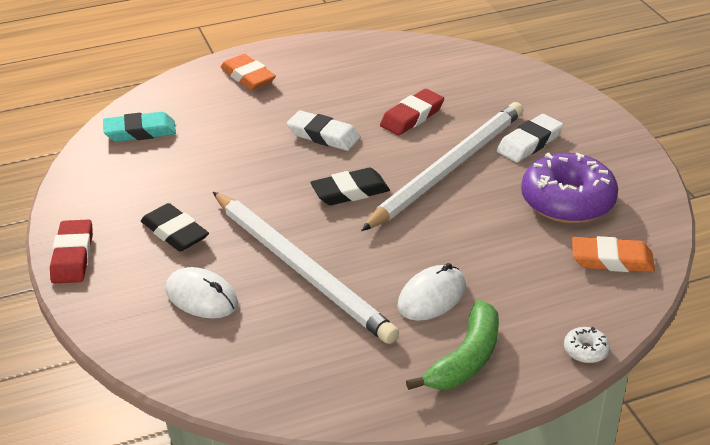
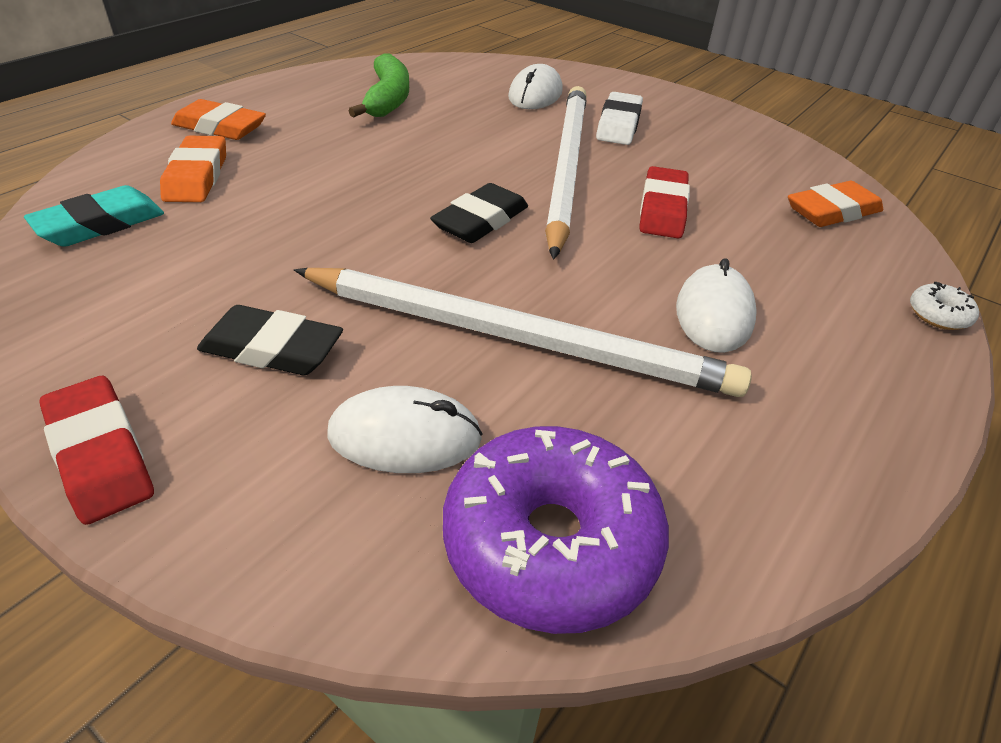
camera: 35 degrees left, 5 degrees up
white eraser [287,110,360,151] -> none
red eraser [380,89,444,135] -> red eraser moved to [639,166,690,238]
green banana [406,300,499,390] -> green banana moved to [348,54,409,117]
purple donut [521,153,618,223] -> purple donut moved to [443,426,669,634]
none -> orange eraser [160,136,226,202]
none -> white mouse [508,64,563,109]

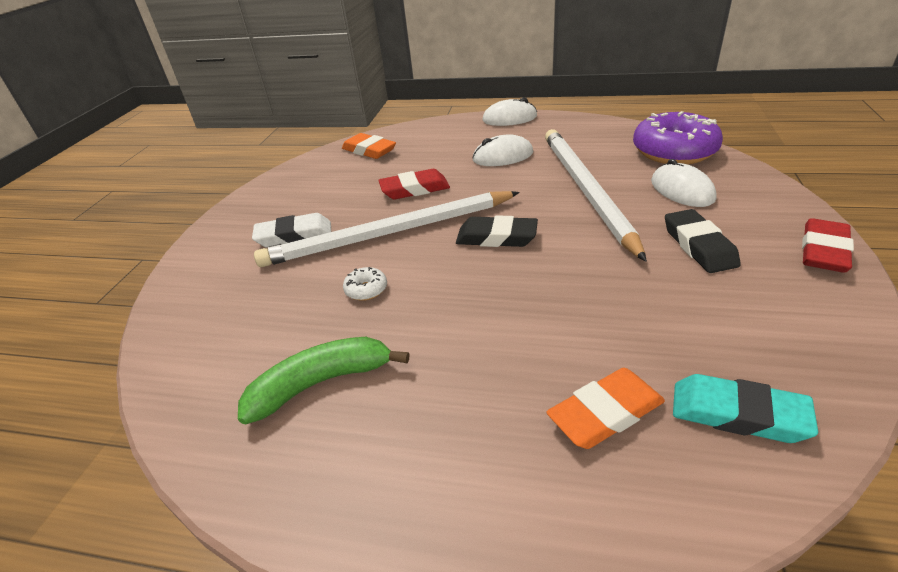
camera: 110 degrees left, 5 degrees down
orange eraser [171,99,266,140] -> none
white mouse [508,64,563,109] -> white mouse moved to [482,98,537,126]
white donut [910,282,979,330] -> white donut moved to [343,267,387,301]

